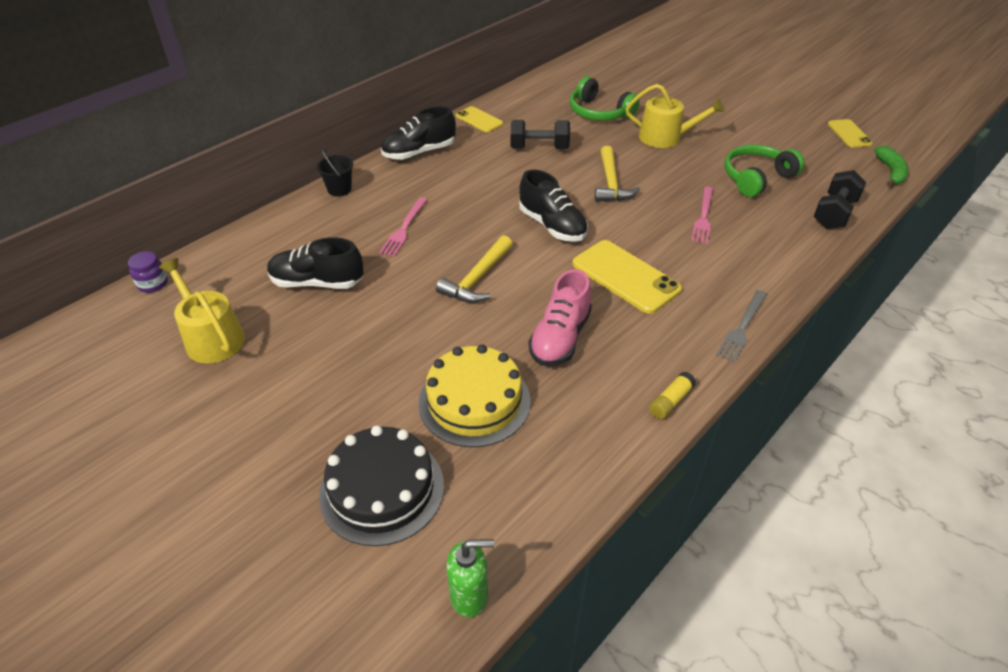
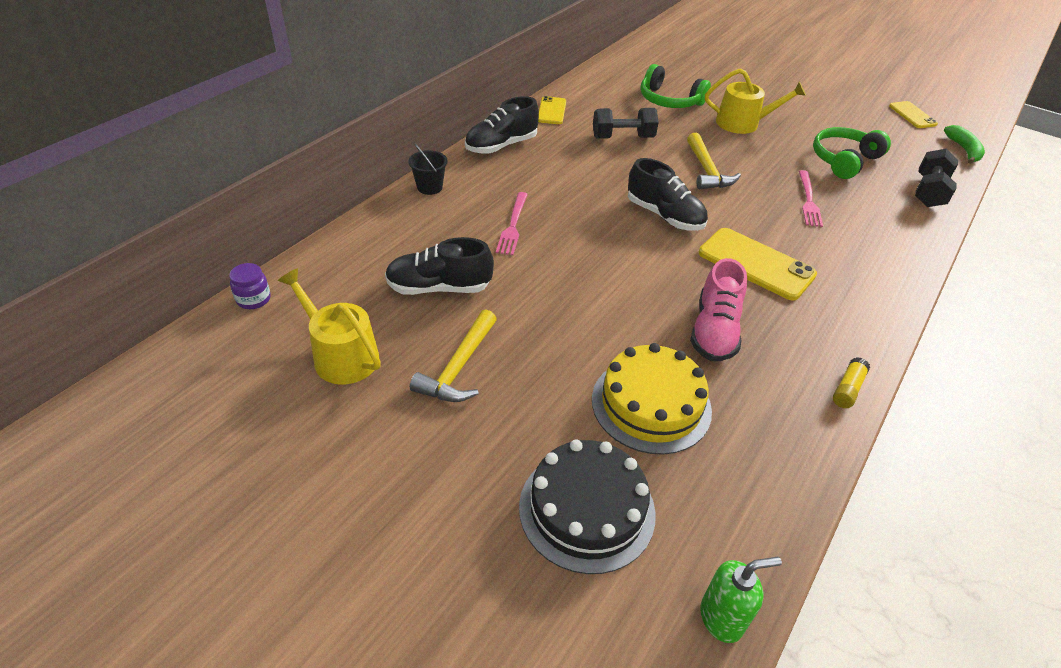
camera: 10 degrees left, 0 degrees up
yellow hammer [436,235,513,303] -> yellow hammer moved to [410,309,497,402]
yellow phone [456,106,503,133] -> yellow phone turned 60 degrees clockwise [538,96,566,124]
grey fork [716,290,767,363] -> none

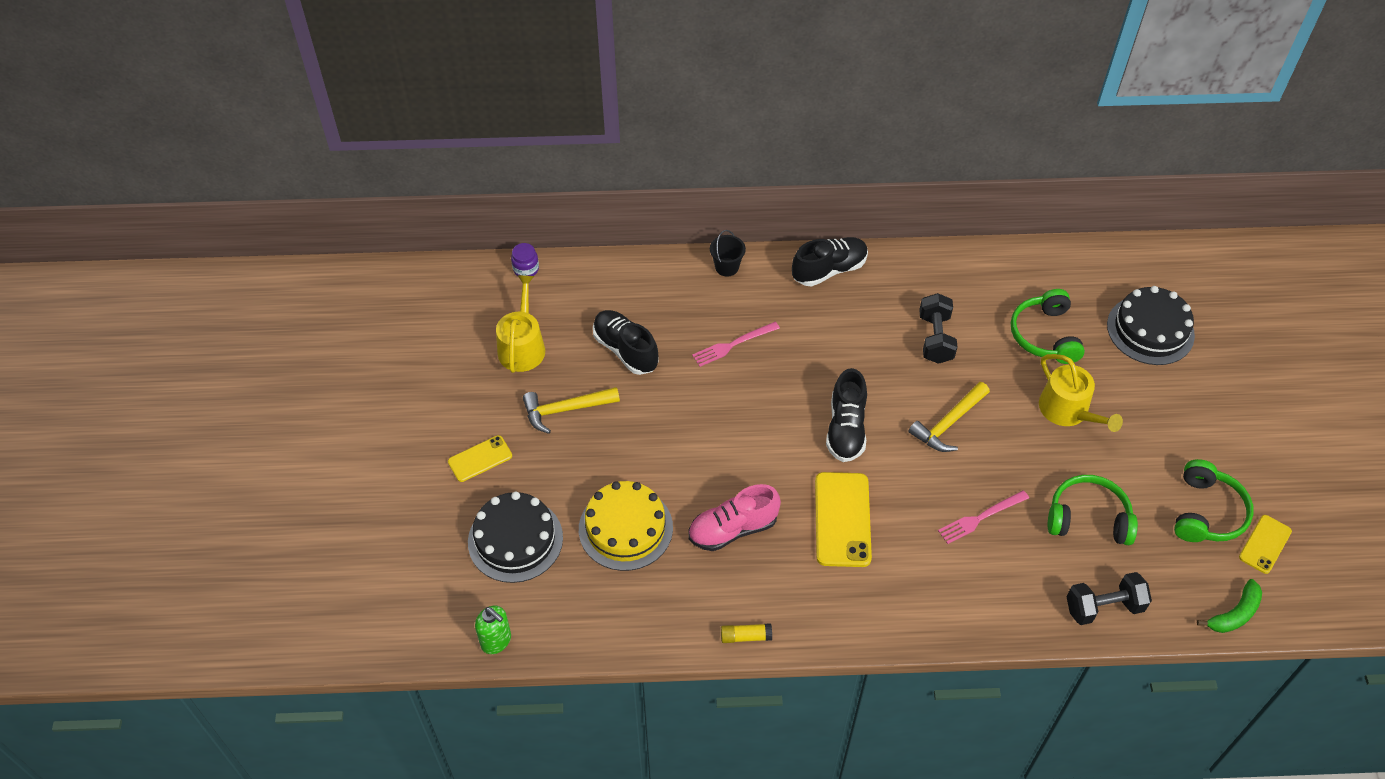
camera: 55 degrees right, 10 degrees up
black shoe [465,96,539,154] -> black shoe turned 135 degrees clockwise [792,237,868,287]
yellow phone [538,96,566,124] -> yellow phone moved to [448,435,512,482]
black dumbbell [593,108,659,139] -> black dumbbell turned 45 degrees clockwise [919,293,957,364]
none -> black cake [1107,286,1195,365]
none -> green headphones [1174,459,1254,542]

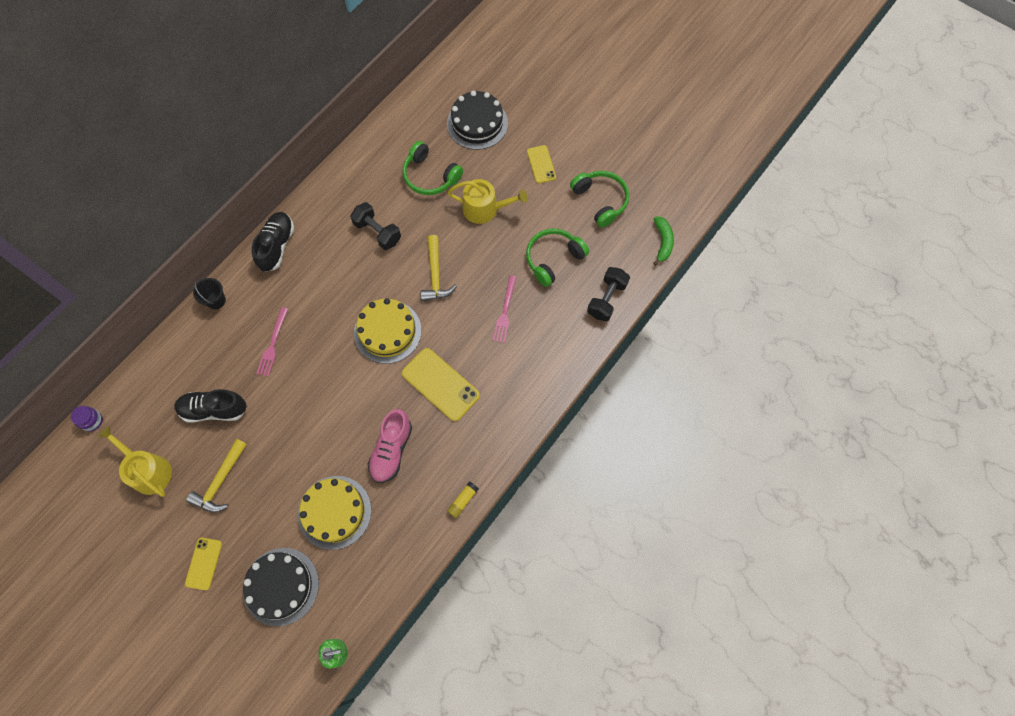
camera: 50 degrees left, 15 degrees up
black shoe [826,368,867,462] -> yellow cake [354,298,421,364]
yellow phone [1239,515,1292,574] -> yellow phone moved to [527,145,556,183]

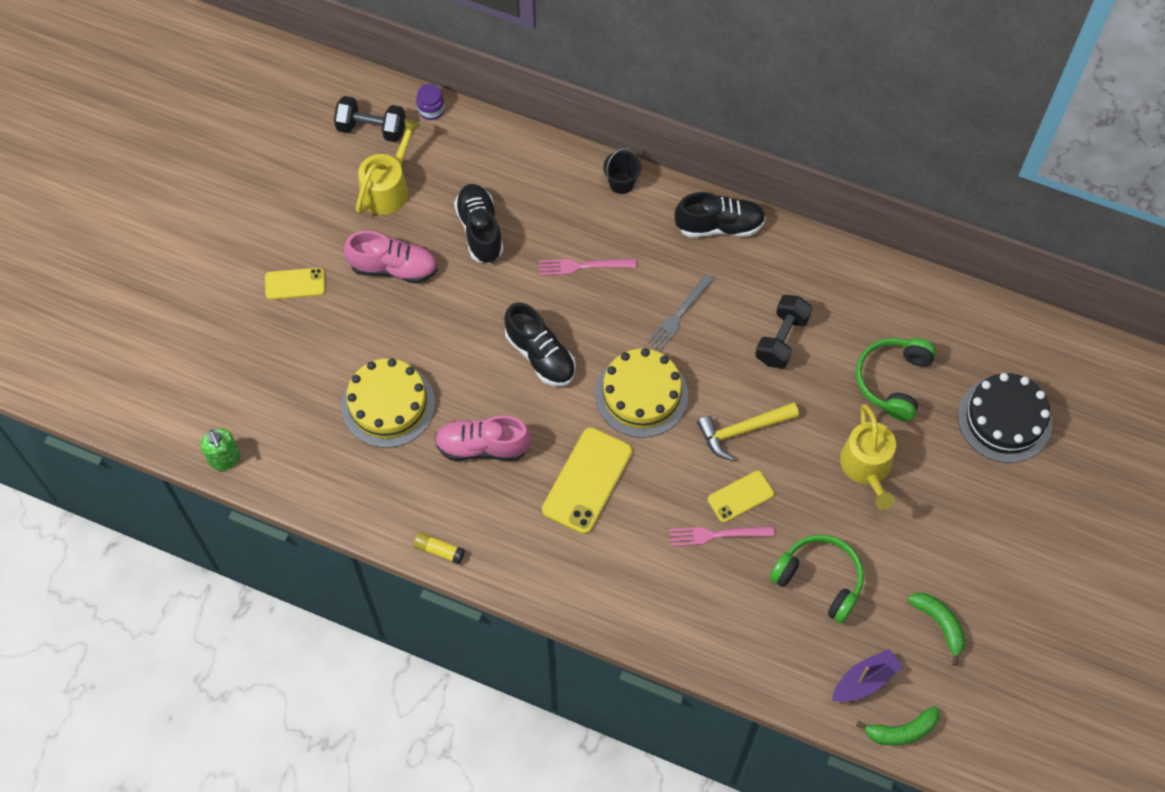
camera: 75 degrees right, 5 degrees down
yellow hammer [186,439,247,513] -> pink shoe [344,231,438,283]
black cake [243,548,319,626] -> none
yellow phone [527,145,556,183] -> yellow phone moved to [708,471,774,523]
green headphones [570,171,629,228] -> green banana [907,593,965,666]
black dumbbell [587,267,630,321] -> black dumbbell moved to [334,96,406,142]
none -> black shoe [504,302,576,386]
none -> grey fork [647,273,714,352]
none -> purple boat [832,649,903,702]

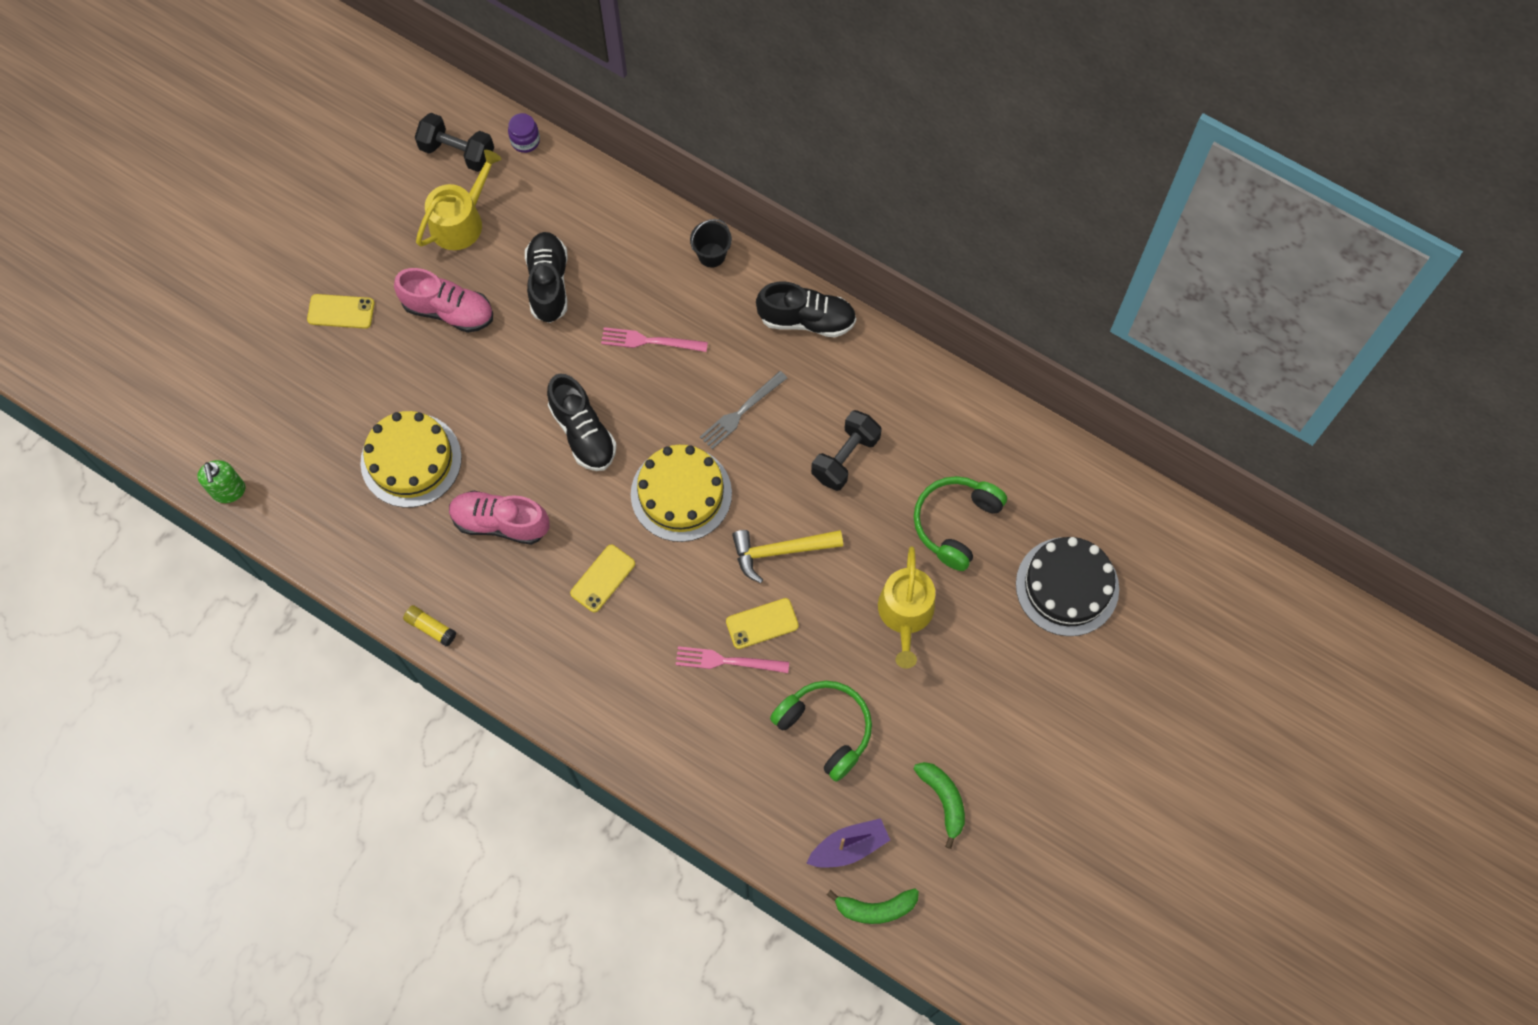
camera: 10 degrees right, 5 degrees up
yellow phone [542,427,633,534] -> yellow phone [570,545,635,612], size x0.59

